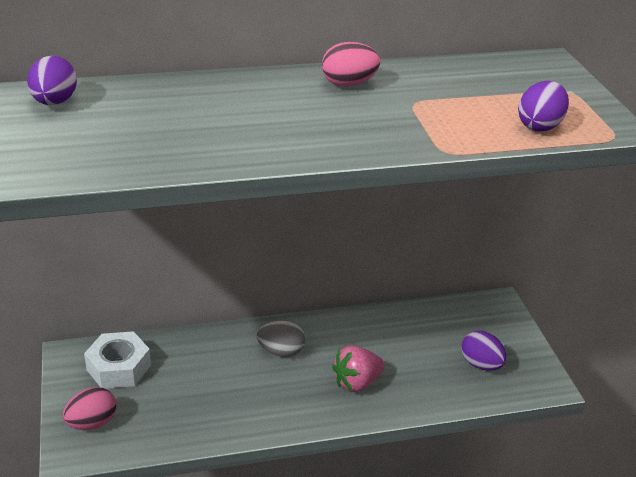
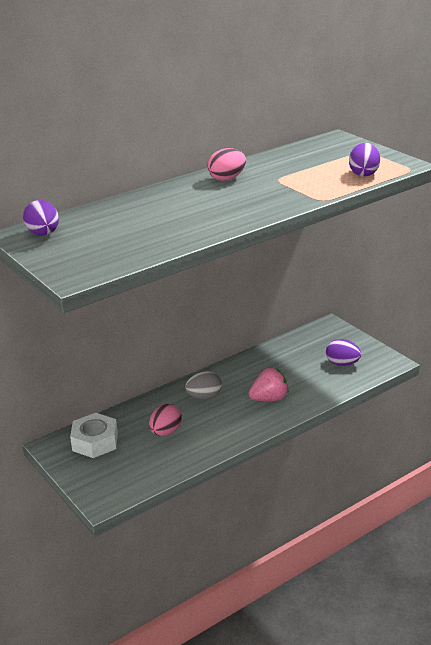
camera: 20 degrees left, 5 degrees down
pink egg [63,387,116,430] -> pink egg moved to [149,404,182,436]
pink strawberry [332,345,385,392] -> pink strawberry turned 150 degrees counterclockwise [249,368,289,401]

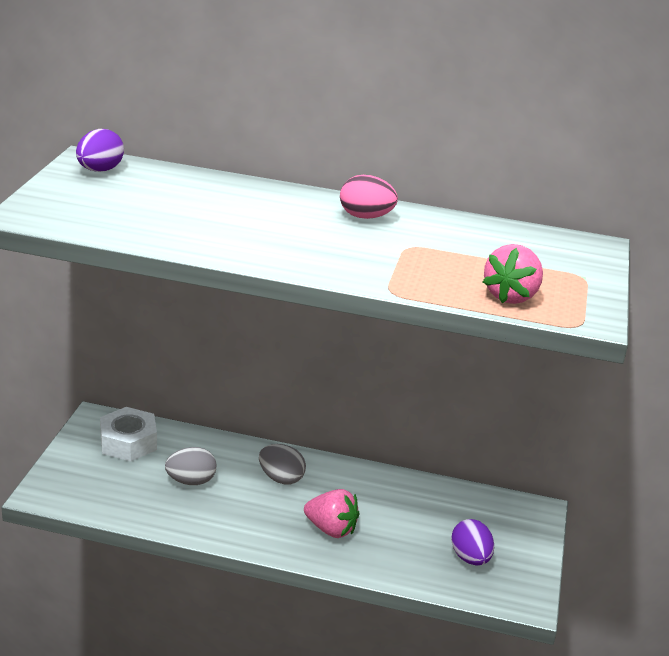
camera: 45 degrees right, 0 degrees up
pink egg [149,404,182,436] -> grey egg [165,447,216,485]
purple egg [349,143,380,177] -> pink strawberry [483,244,543,304]

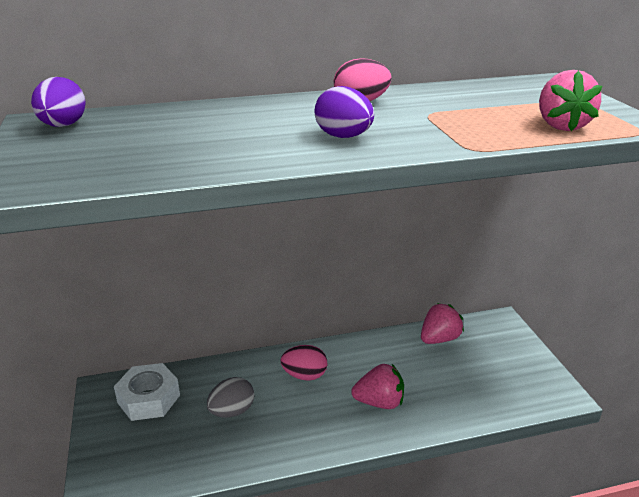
camera: 25 degrees left, 0 degrees up
grey egg [259,444,306,485] -> pink egg [281,345,327,381]
purple egg [451,519,494,565] -> purple egg moved to [315,86,374,138]
none -> pink strawberry [421,303,464,344]

